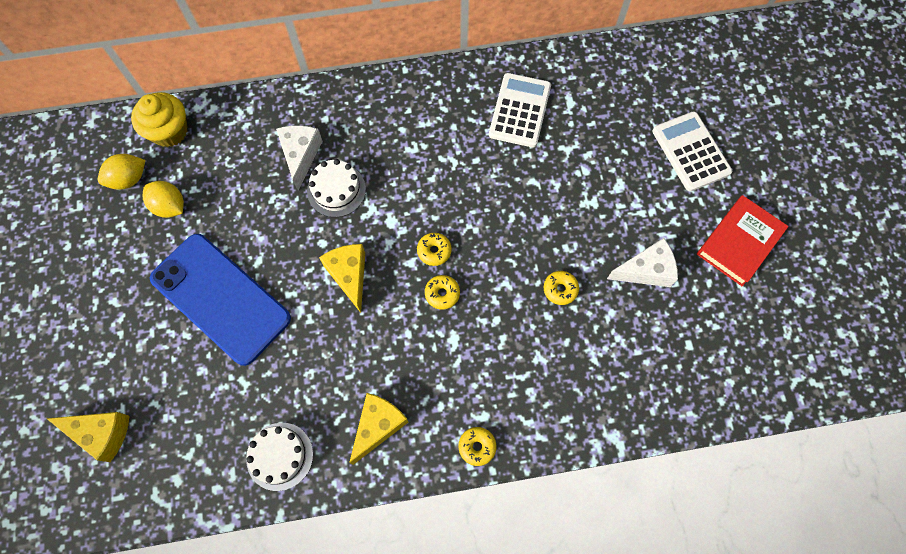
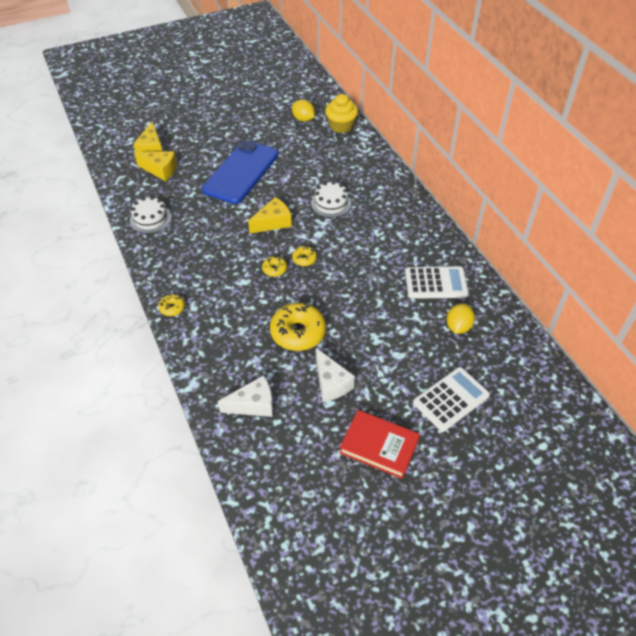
camera: 75 degrees right, 20 degrees down
yellow lemon [143,181,184,218] -> yellow lemon moved to [447,303,475,334]
white cheese [276,126,322,191] -> white cheese moved to [218,375,273,417]
yellow cheese [349,393,408,465] -> yellow cheese moved to [134,151,177,181]
yellow donut [544,271,579,305] -> yellow donut [270,303,326,351], size x2.08

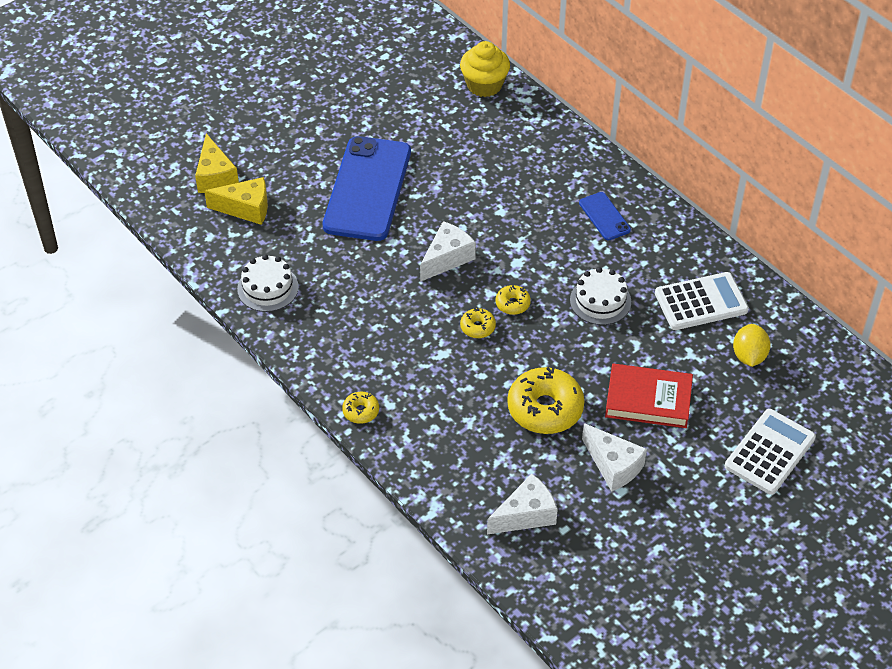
camera: 15 degrees left, 0 degrees up
yellow cheese [248,197,292,234] -> white cheese [420,221,476,282]
yellow lemon [292,100,315,122] -> none
white cake [311,181,351,218] -> white cake moved to [570,267,631,325]
red book [339,410,420,479] -> red book moved to [605,364,693,428]
none -> blue phone [579,192,631,240]

